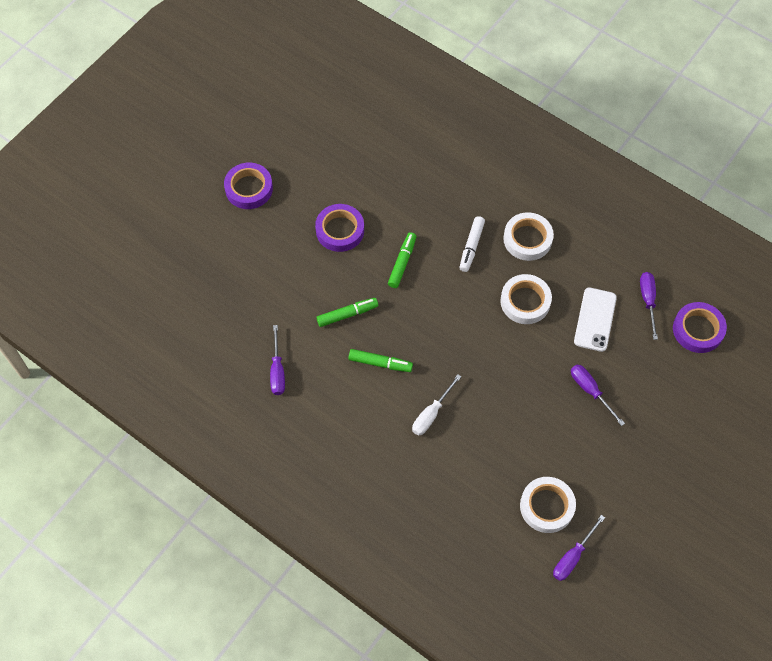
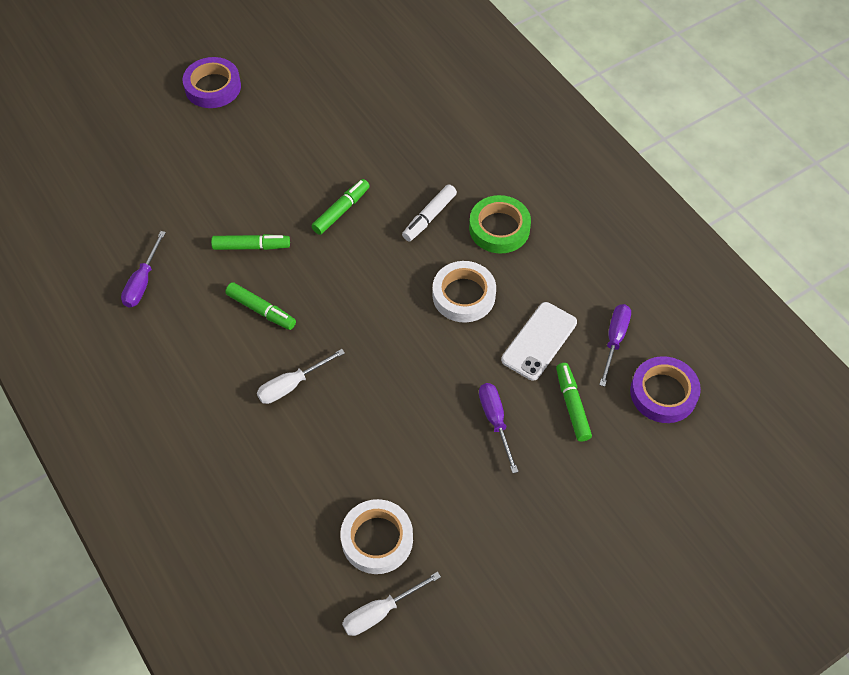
camera: 20 degrees right, 5 degrees down
purple tape [315,204,364,252] -> none
white tape [503,212,554,261] -> green tape [469,195,531,254]
purple screwdriver [553,515,605,581] -> white screwdriver [342,572,441,636]
none -> green marker [556,363,592,442]

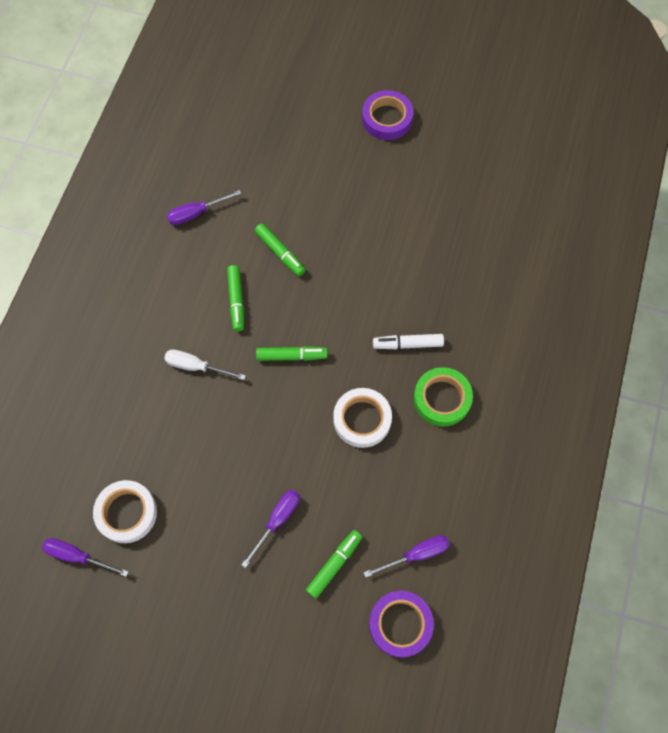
camera: 50 degrees right, 10 degrees up
green marker [312,179,369,235] -> green marker moved to [256,346,328,361]
white screwdriver [342,572,441,636] -> purple screwdriver [42,538,129,577]
white phone [501,302,577,381] -> none

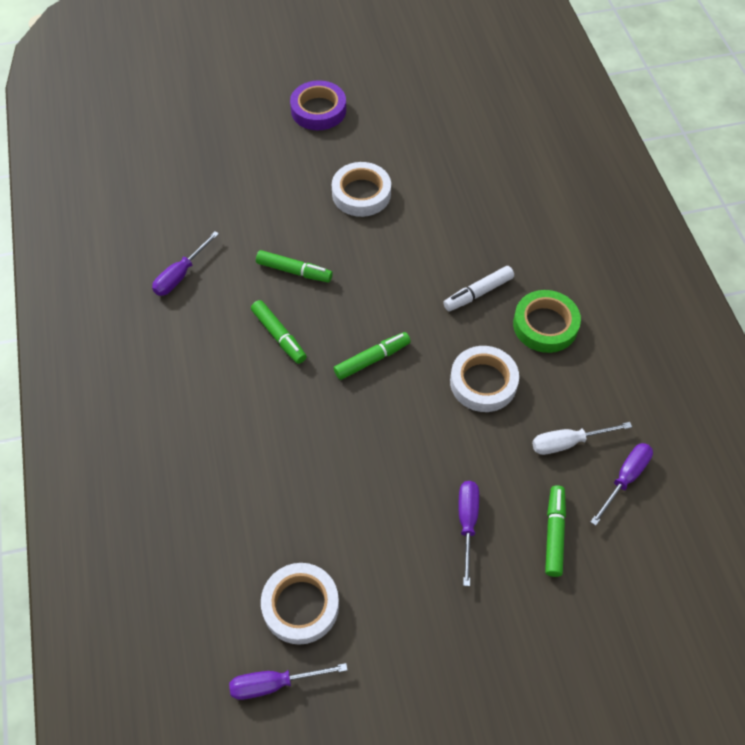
camera: 30 degrees left, 10 degrees down
white screwdriver [164,349,246,380] -> white screwdriver moved to [532,422,632,455]
purple tape [369,591,434,658] -> none
none -> white tape [332,162,391,217]

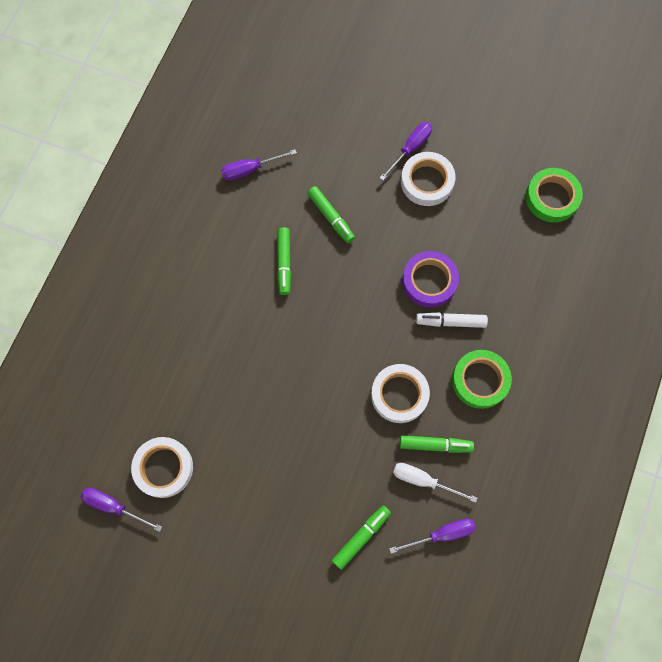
camera: 35 degrees right, 15 degrees up
purple tape [290,80,346,130] -> purple tape moved to [402,251,459,308]
green marker [334,332,411,380] -> green marker moved to [400,435,474,453]
purple screwdriver [459,481,479,586] -> purple screwdriver moved to [380,122,432,180]
none -> green tape [526,168,583,222]

